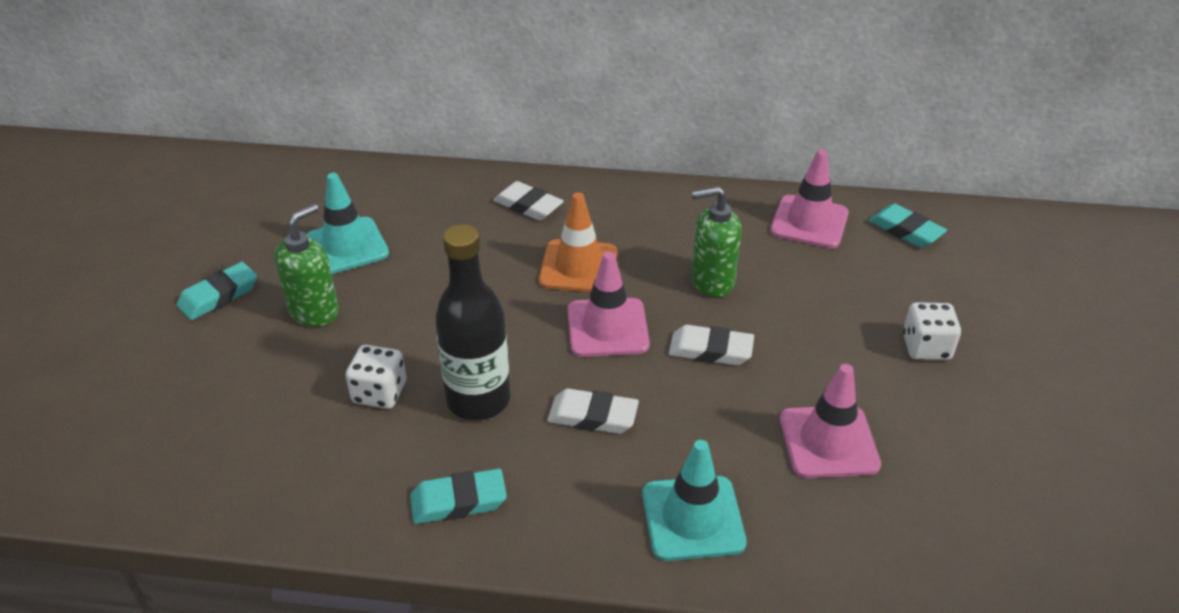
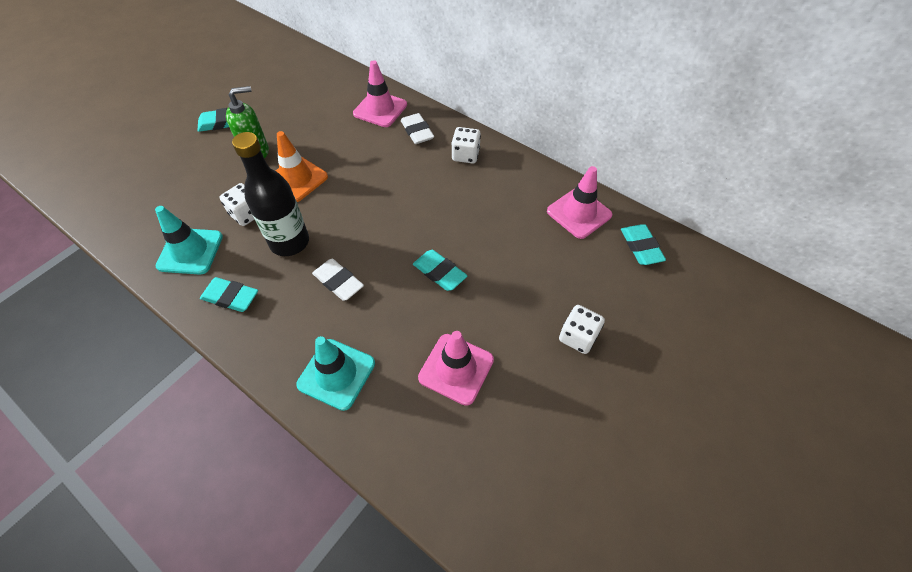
camera: 30 degrees right, 15 degrees up
turquoise traffic cone [307,173,389,274] -> turquoise traffic cone moved to [155,206,223,275]
orange traffic cone [539,192,618,292] -> orange traffic cone moved to [276,131,328,202]
pink traffic cone [568,252,650,357] -> pink traffic cone moved to [353,60,407,127]
white eraser [669,325,754,365] -> turquoise eraser [413,250,467,291]
green soap dispenser [691,186,742,297] -> none
none -> white dice [451,127,481,164]

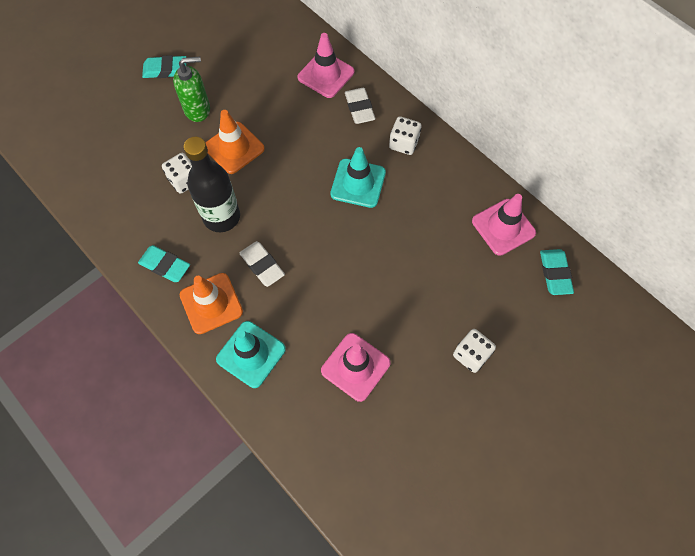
camera: 10 degrees right, 10 degrees up
turquoise traffic cone [155,206,223,275] -> turquoise traffic cone moved to [330,147,386,208]
turquoise eraser [413,250,467,291] -> none
none -> orange traffic cone [180,273,243,334]

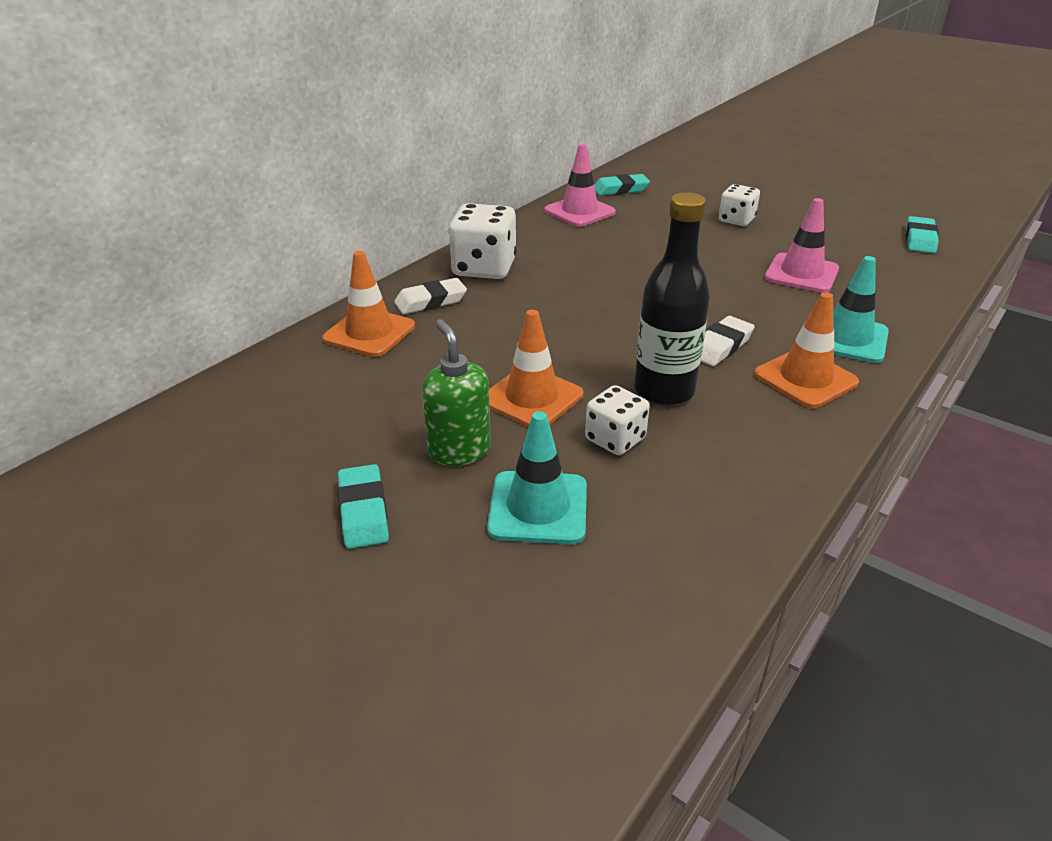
camera: 100 degrees left, 30 degrees down
turquoise eraser [138,245,190,282] -> turquoise eraser moved to [906,216,939,253]
pink traffic cone [298,33,354,98] -> orange traffic cone [322,251,415,357]
turquoise traffic cone [330,147,386,208] -> turquoise traffic cone moved to [487,411,587,544]
white dice [389,116,421,155] -> white dice [449,203,517,279], size x1.65

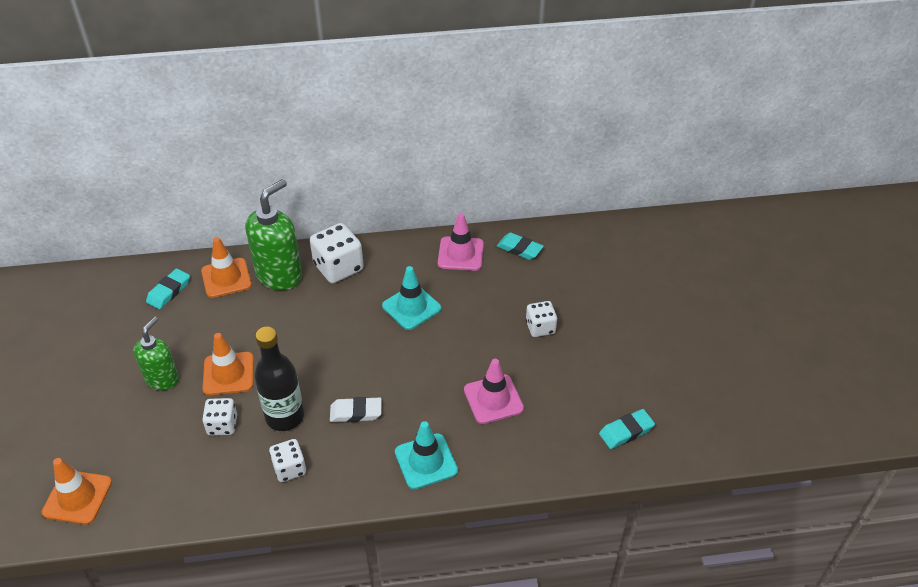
camera: 45 degrees right, 10 degrees up
turquoise eraser [337,464,389,549] -> turquoise eraser moved to [146,269,190,309]
white eraser [394,278,467,314] -> green soap dispenser [245,179,303,290]
turquoise traffic cone [487,411,587,544] -> turquoise traffic cone moved to [382,266,441,330]
orange traffic cone [754,292,859,408] -> orange traffic cone moved to [42,458,112,525]
none -> white dice [269,439,306,482]

